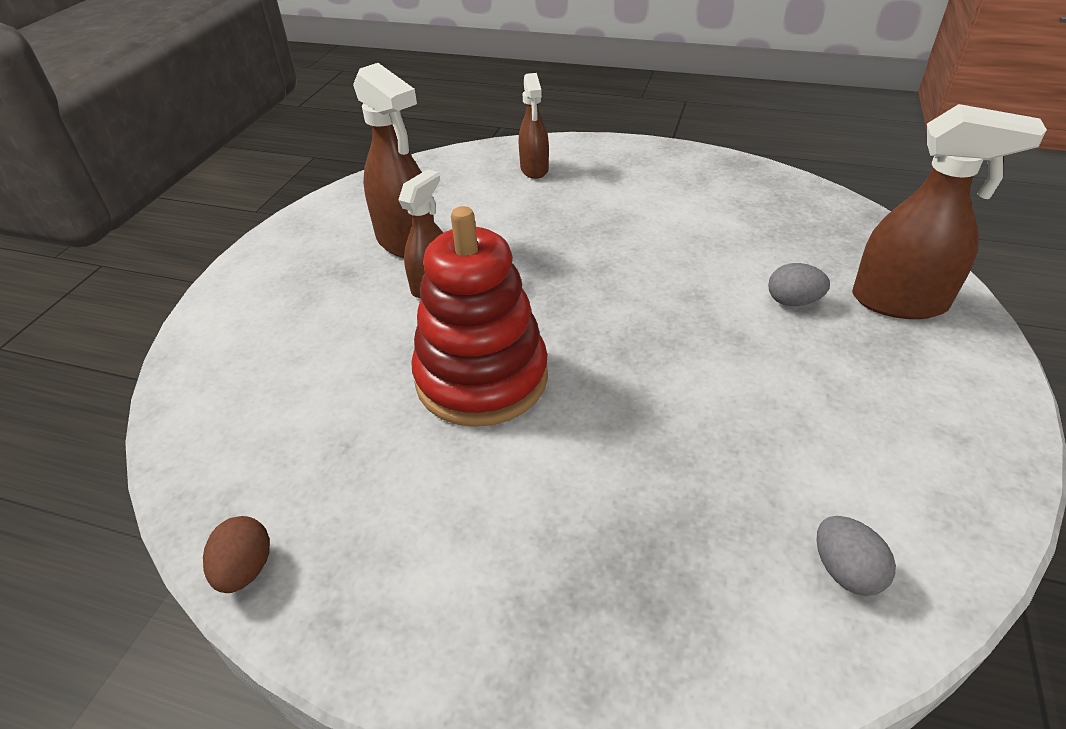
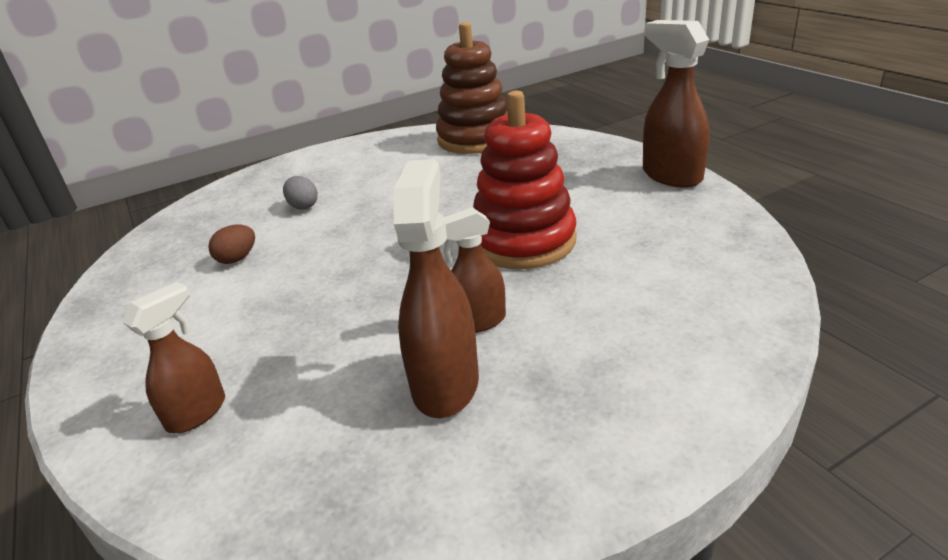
camera: 135 degrees left, 10 degrees down
brown egg [203,516,270,593] -> brown egg moved to [208,225,255,264]
grey egg [816,516,896,596] -> brown stacking toy [436,22,508,154]
brown spray bottle [852,104,1047,319] -> brown spray bottle moved to [643,20,709,188]

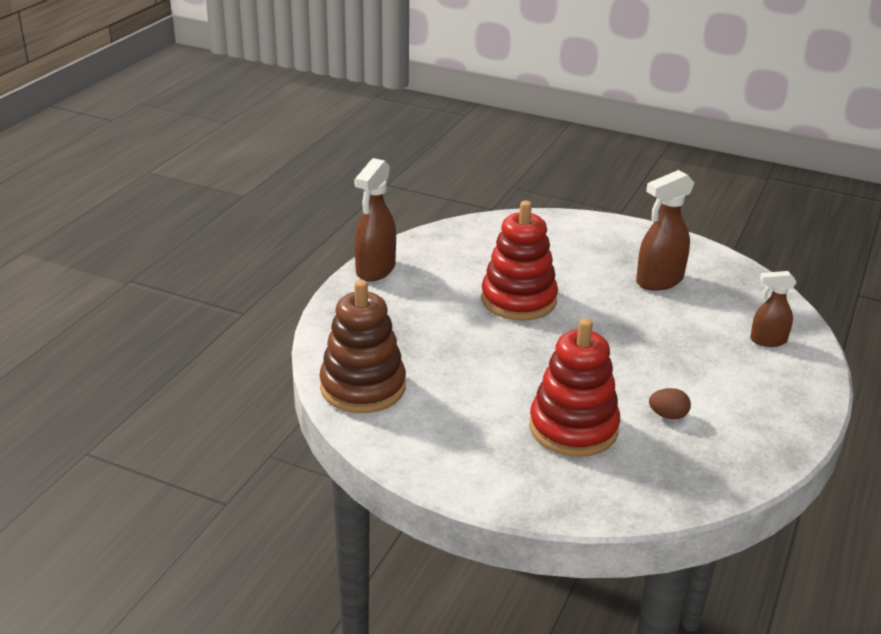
camera: 130 degrees left, 0 degrees up
grey egg [283,176,318,210] -> red stacking toy [529,318,620,457]
brown spray bottle [444,207,506,333] -> none

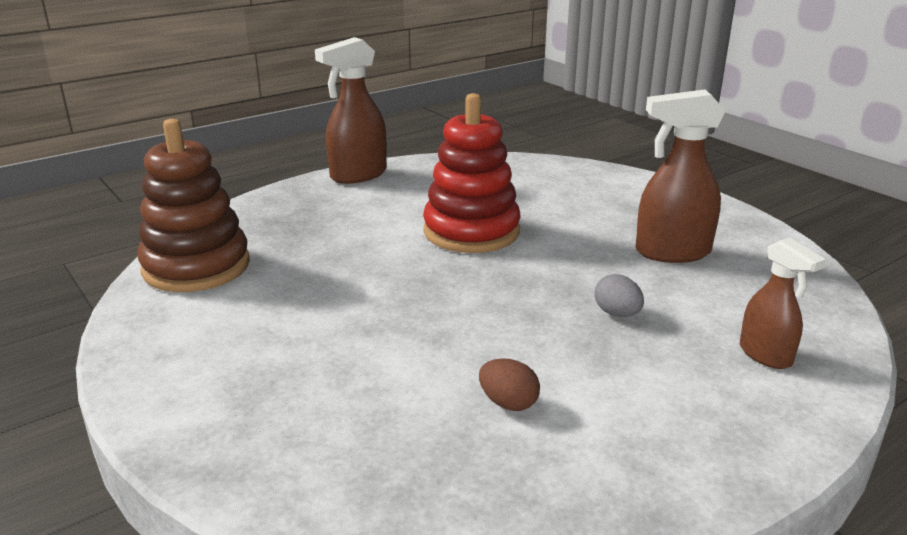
camera: 30 degrees right, 5 degrees down
red stacking toy [529,318,620,457] -> none
brown spray bottle [750,271,797,347] -> brown spray bottle turned 150 degrees counterclockwise [740,237,826,369]
none -> grey egg [595,274,644,317]

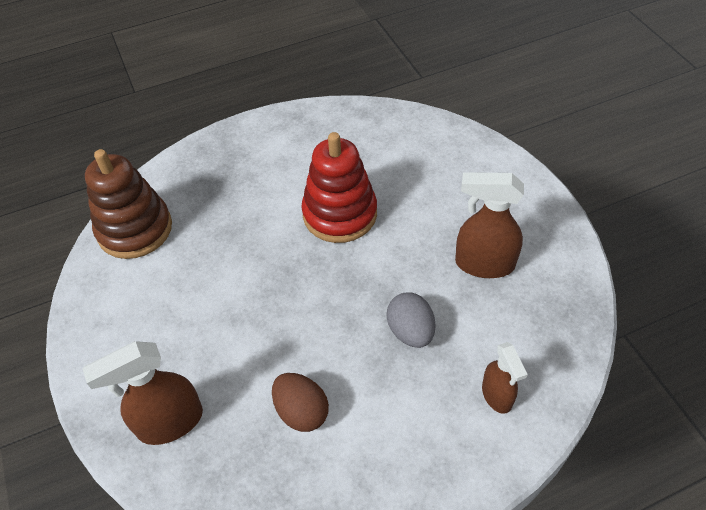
camera: 15 degrees right, 25 degrees up
brown spray bottle [315,37,387,184] -> brown spray bottle moved to [82,341,203,445]
brown egg [479,358,540,411] -> brown egg [272,373,329,432], size x1.51
grey egg [595,274,644,317] -> grey egg [387,293,436,348], size x1.51

